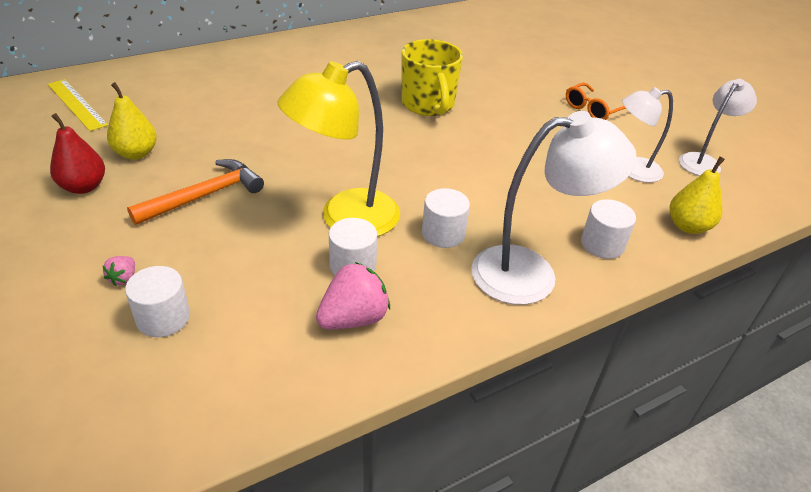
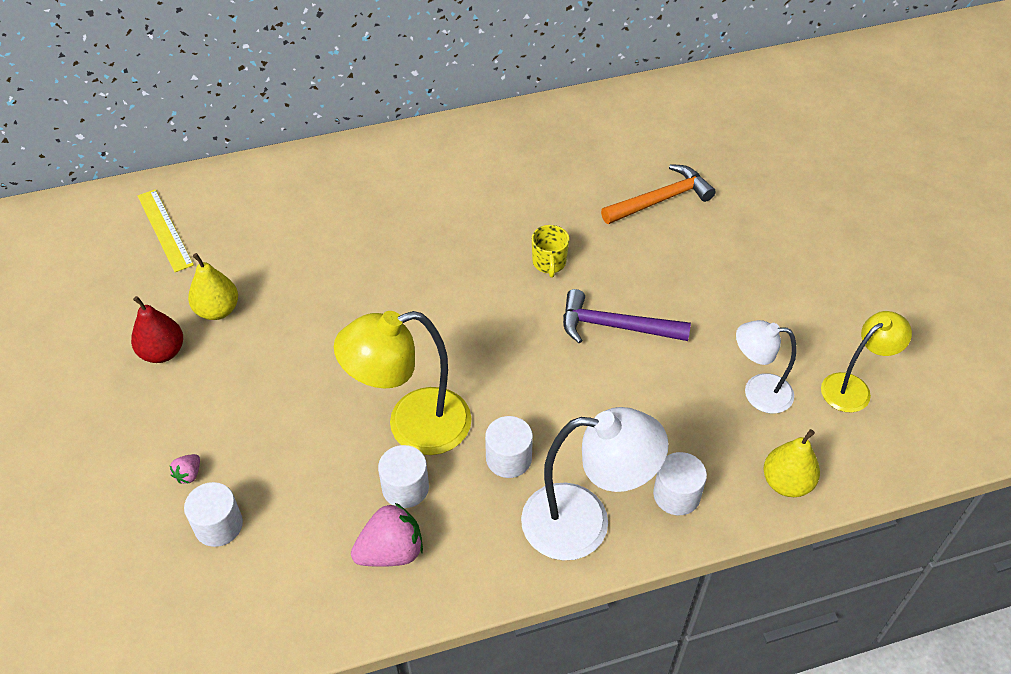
camera: 15 degrees right, 10 degrees up
orange hammer [127,159,264,225] -> orange hammer moved to [601,164,716,224]
yellow mug [401,39,463,116] -> yellow mug [532,225,569,277], size x0.54
orange glasses [566,83,626,120] -> none
white lamp [679,79,757,176] -> yellow lamp [821,311,912,413]
none -> purple hammer [563,289,691,343]

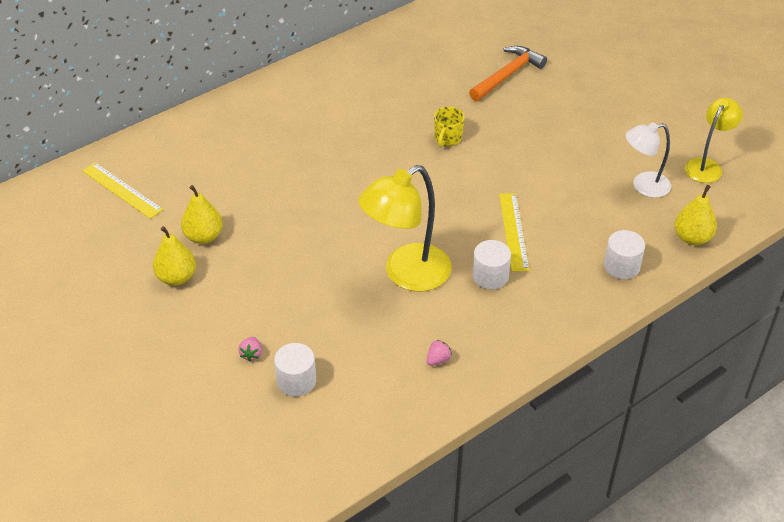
camera: 20 degrees left, 5 degrees down
red pear [131,296,183,363] -> yellow pear [153,226,196,285]
pink strawberry [351,502,423,567] -> pink strawberry [427,340,452,366], size x0.49
white cylinder [378,445,429,508] -> none
white lamp [521,407,669,561] -> none
yellow mug [532,225,569,277] -> yellow mug turned 45 degrees clockwise [434,107,465,147]
purple hammer [563,289,691,343] -> none
none -> yellow ruler [499,193,530,272]

